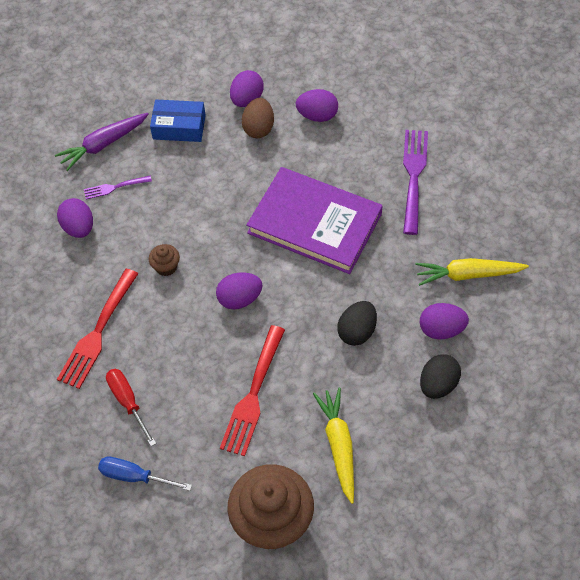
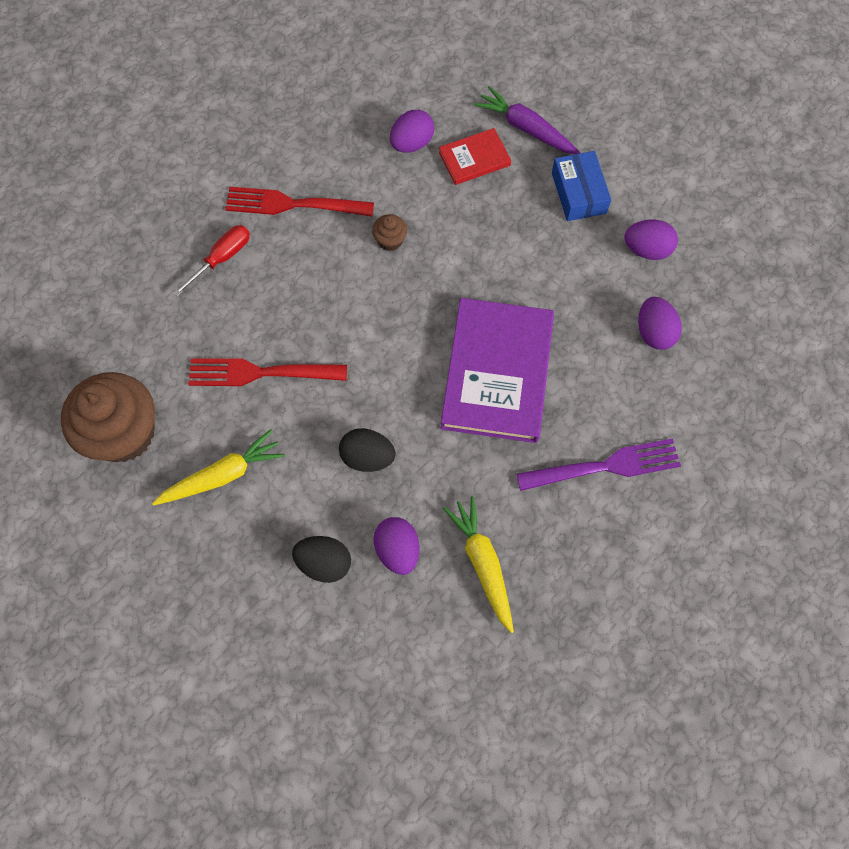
camera: 70 degrees right, 10 degrees up
purple fork [84,176,152,199] -> red book [439,128,511,185]
blue screwdriver [98,457,192,491] -> none
purple egg [216,273,262,309] -> none
brown egg [242,98,274,138] -> none

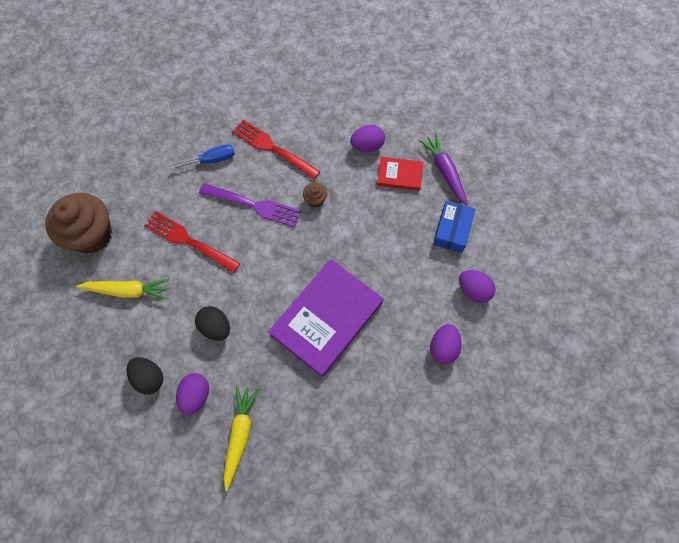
camera: 30 degrees right, 0 degrees up
red screwdriver [173,225,250,297] -> blue screwdriver [169,144,235,170]
purple fork [516,438,681,491] -> purple fork moved to [199,183,301,227]

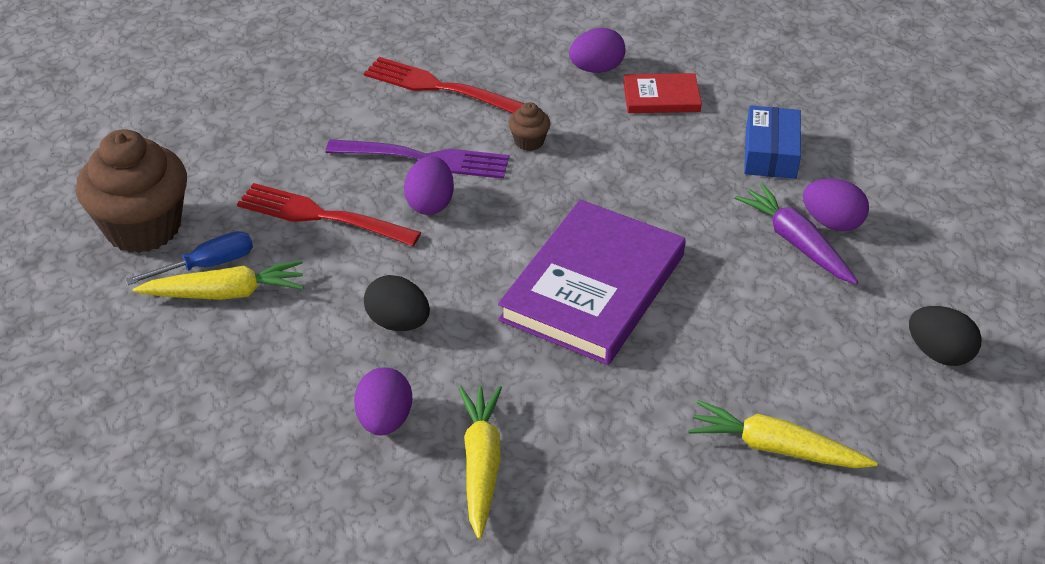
camera: 10 degrees left, 25 degrees down
black egg [126,357,163,394] -> black egg moved to [909,306,982,366]
blue screwdriver [169,144,235,170] -> blue screwdriver moved to [125,231,253,285]
purple carrot [419,133,468,206] -> purple carrot moved to [735,183,858,285]
purple egg [430,324,462,364] -> purple egg moved to [404,156,454,215]
none -> yellow carrot [688,400,878,468]

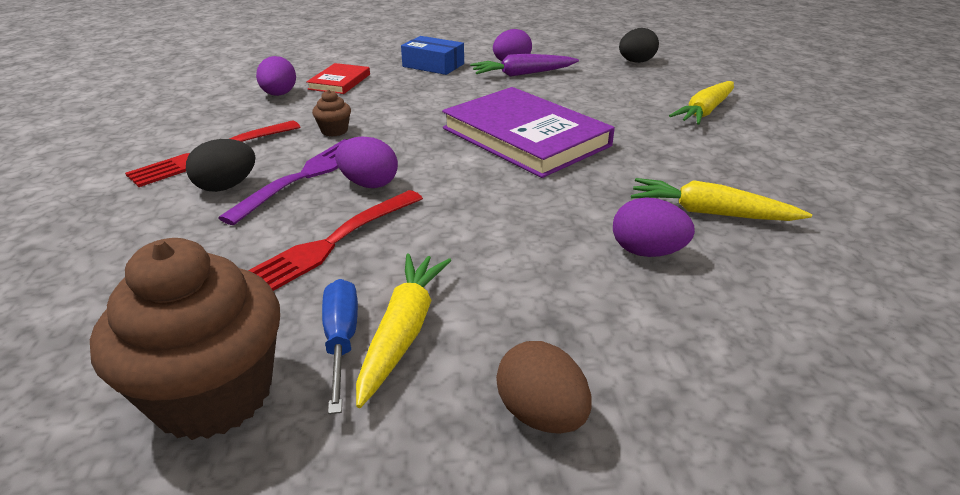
camera: 70 degrees left, 10 degrees down
black egg [364,275,430,331] -> black egg moved to [186,139,255,192]
none -> brown egg [496,341,592,434]

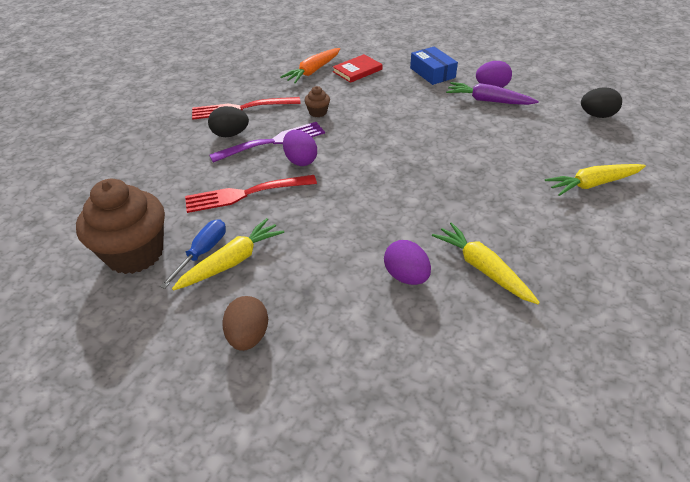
camera: 35 degrees right, 10 degrees up
purple egg [256,56,296,96] -> orange carrot [281,48,340,83]
purple book [442,87,615,178] -> none

